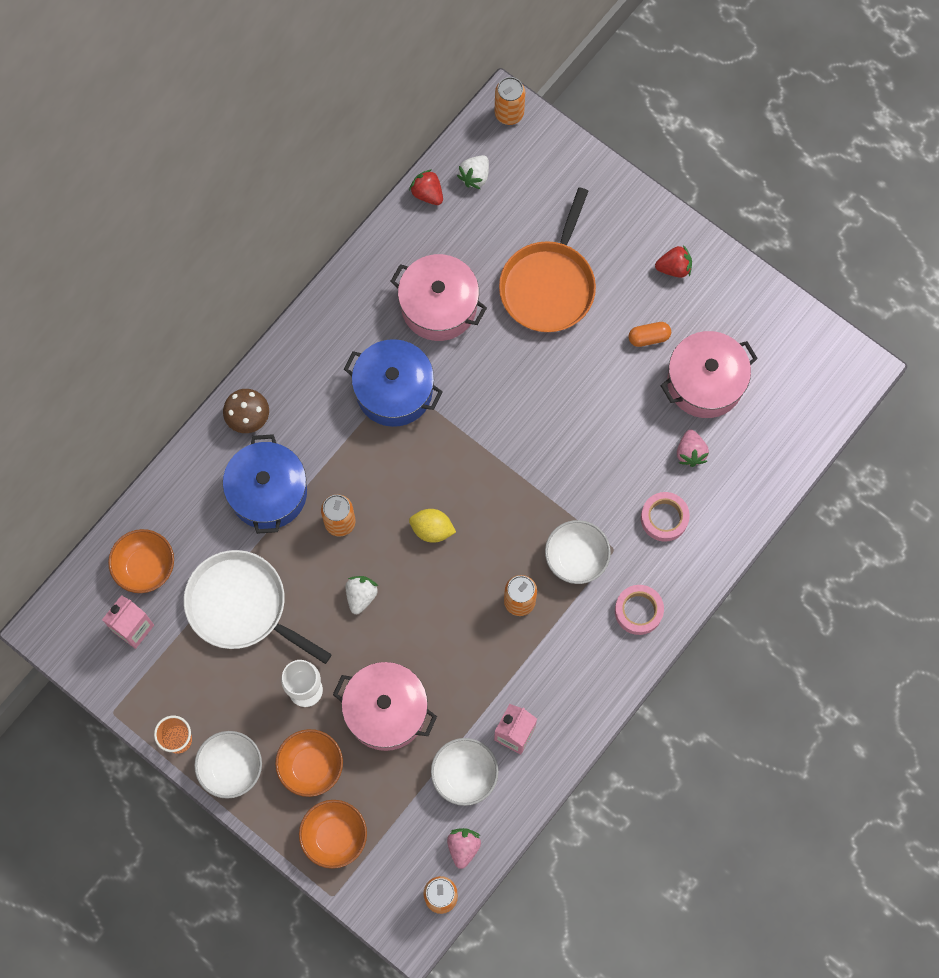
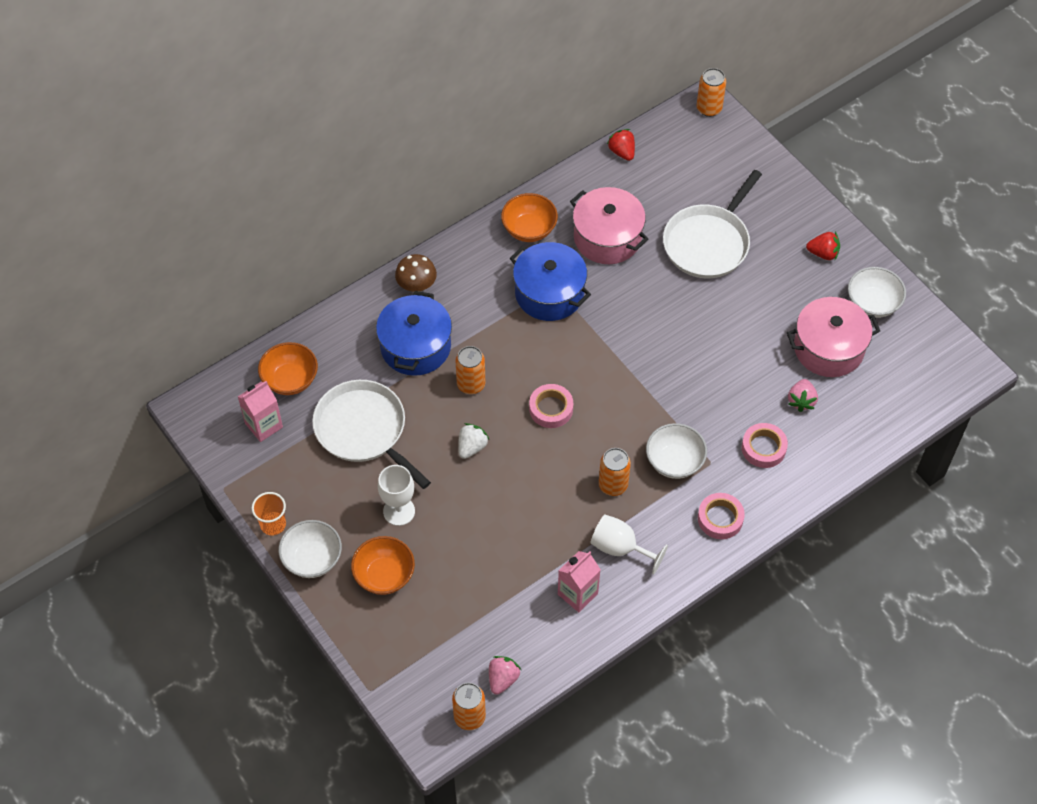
camera: 15 degrees right, 15 degrees down
orange bowl [299,800,367,869] -> orange bowl moved to [501,193,558,242]
pink pot [333,662,437,751] -> none
yellow lemon [409,509,456,543] -> pink tape [529,384,573,428]
white bowl [431,738,499,806] -> white bowl moved to [848,267,906,318]
white strawberry [457,155,489,189] -> none
orange pan [499,187,596,332] -> white pan [663,170,762,278]
orange capsule [628,322,671,347] -> none
none -> white goblet [590,514,668,575]

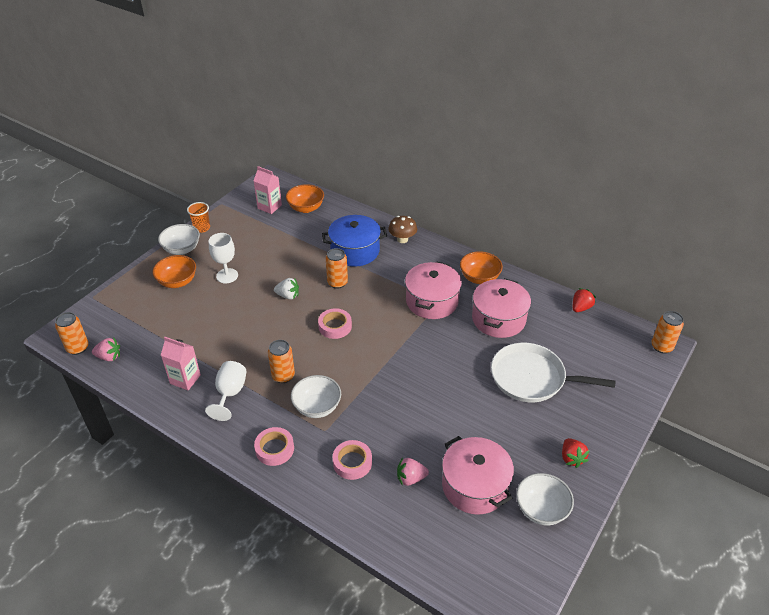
camera: 70 degrees right, 15 degrees down
white pan [312,380,431,489] -> none
blue pot [510,242,591,321] -> pink pot [405,262,462,319]

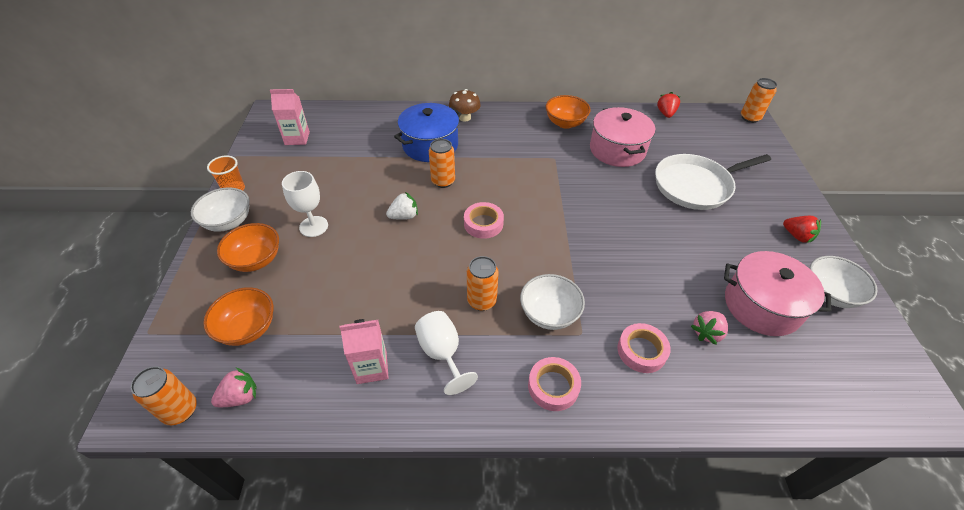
camera: 35 degrees left, 5 degrees up
orange bowl [286,184,324,213] -> orange bowl moved to [203,287,274,346]
pink pot [405,262,462,319] -> none

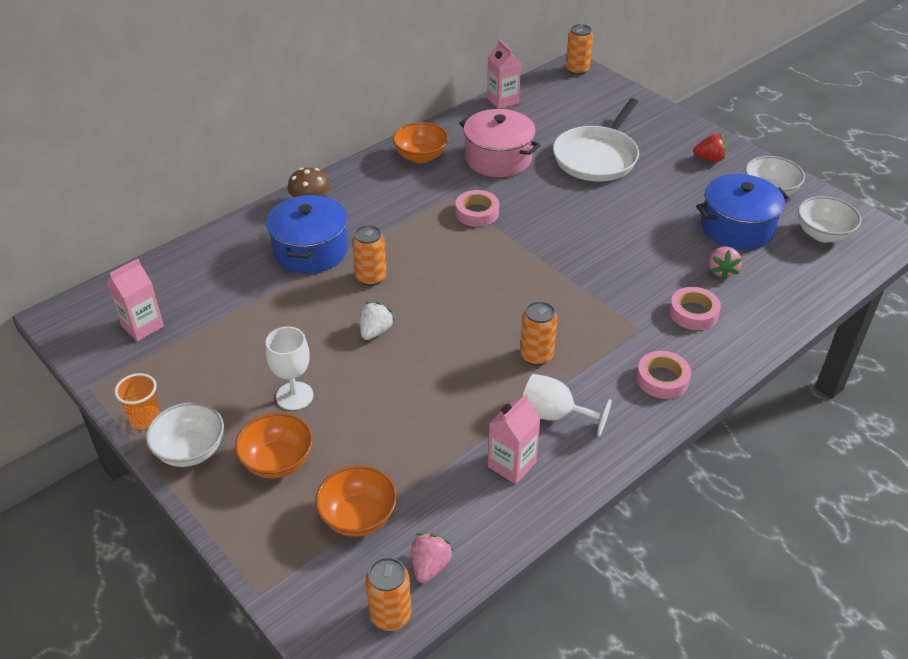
camera: 40 degrees left, 5 degrees down
pink tape [464,202,504,239] -> pink tape moved to [456,190,499,227]
white bowl [520,274,585,330] -> white bowl moved to [798,196,861,242]
red strawberry [657,92,680,118] -> pink carton [487,40,521,109]
pink pot [724,251,831,336] -> blue pot [696,174,791,250]

